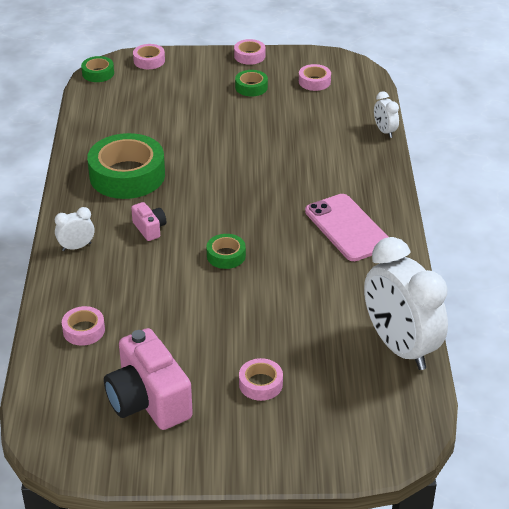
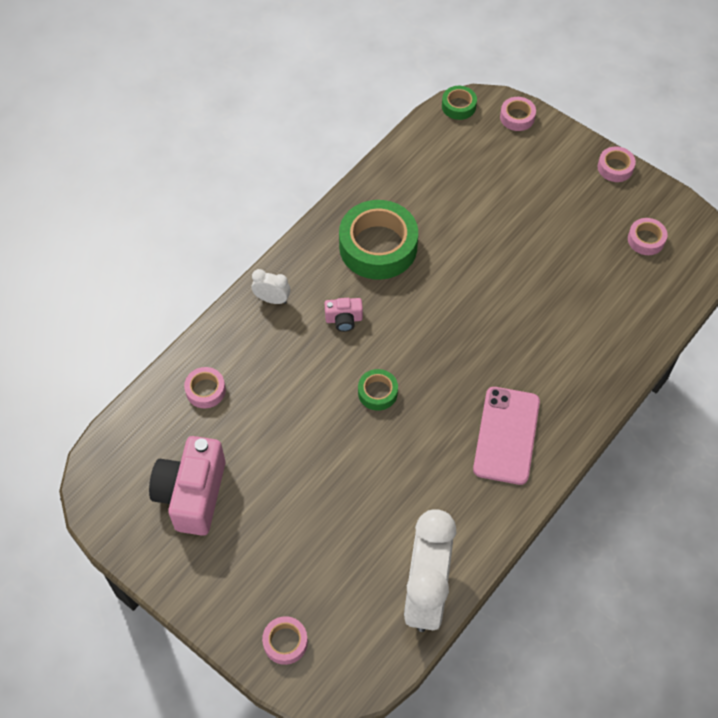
camera: 40 degrees right, 20 degrees up
pink camera [131,202,166,241] -> pink camera turned 75 degrees clockwise [325,298,363,332]
green tape [235,70,268,96] -> none
pink tape [239,358,283,401] -> pink tape moved to [262,616,308,665]
white clock [374,91,399,138] -> none

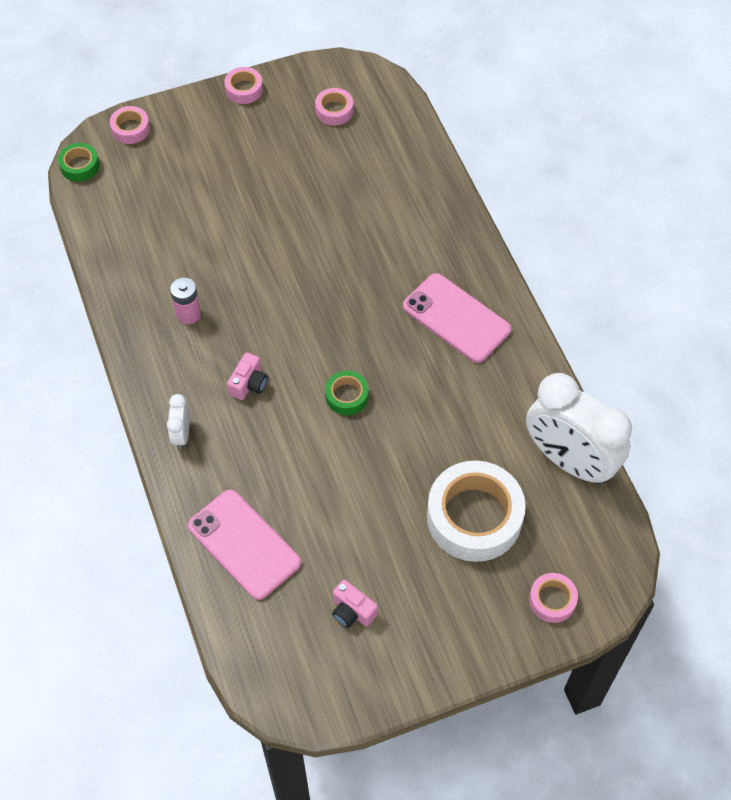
camera: 60 degrees left, 0 degrees up
pink camera [149,436,225,536] -> pink camera [332,580,378,628], size x0.47
pink tape [184,367,226,408] -> pink phone [188,490,301,600]
white clock [252,269,290,304] -> white clock turned 45 degrees counterclockwise [167,394,189,449]
green tape [339,200,418,280] -> pink battery [170,277,201,325]
none -> white tape [427,461,526,562]

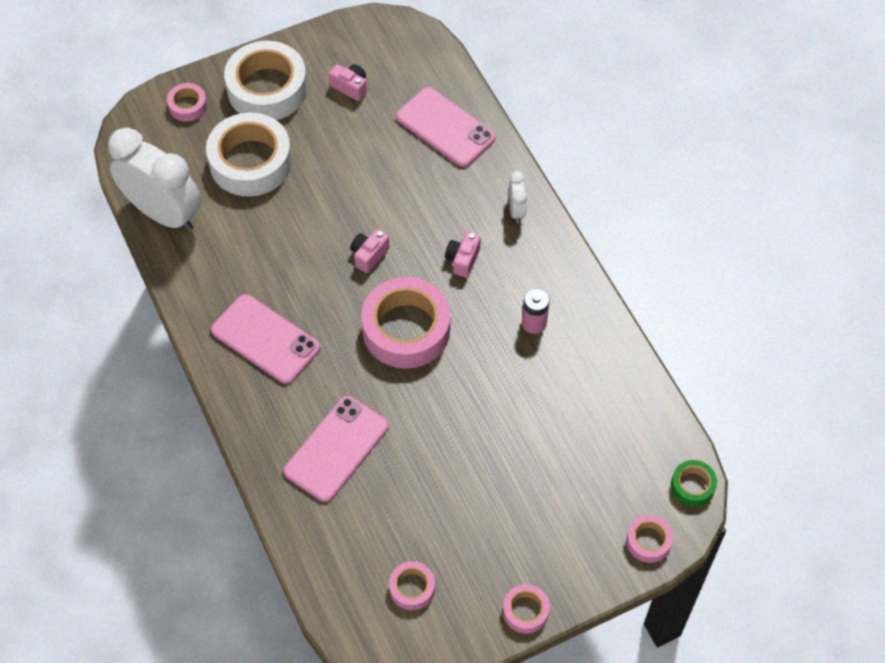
camera: 175 degrees right, 0 degrees up
green tape [325,371,369,415] -> pink camera [350,229,389,273]
none -> white tape [224,41,307,120]
none -> pink phone [284,396,389,502]
none -> pink tape [361,277,450,369]

